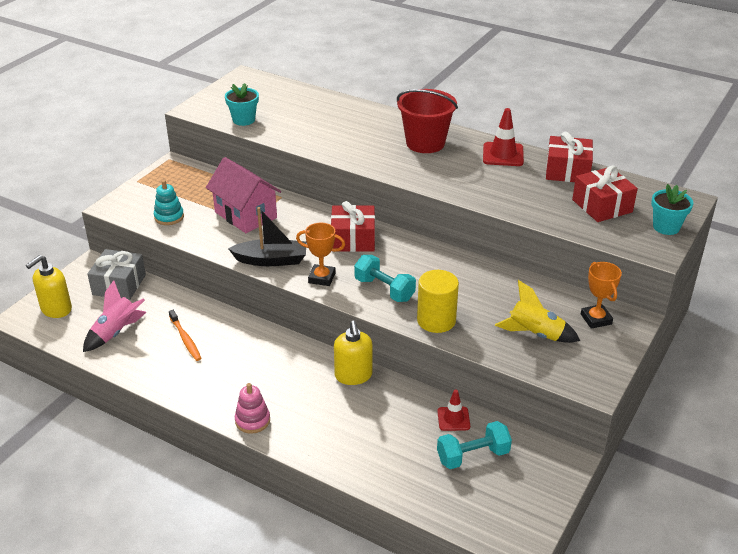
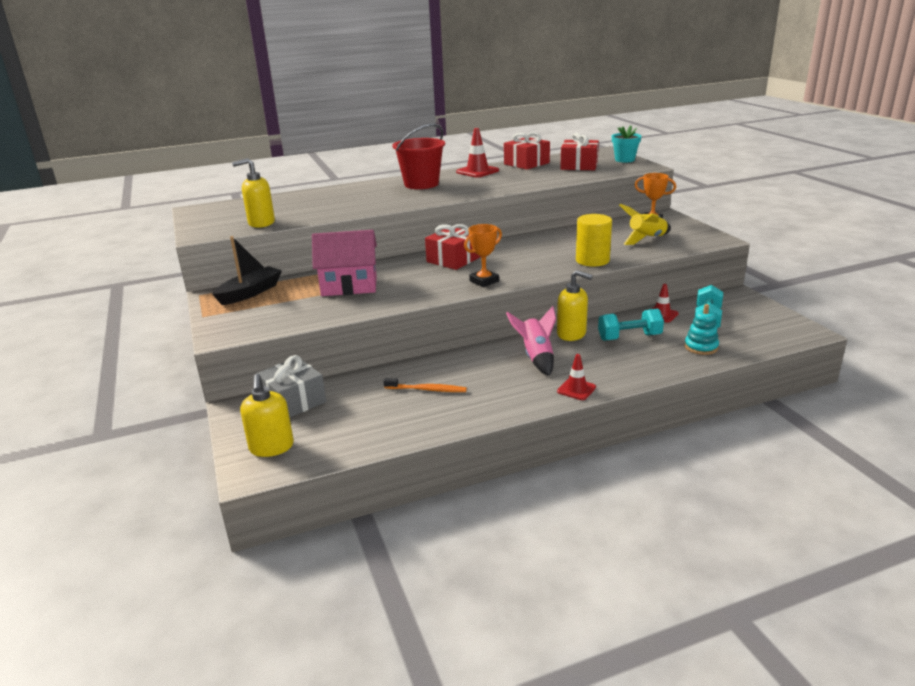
camera: 50 degrees left, 10 degrees down
pink rocket [83,280,146,352] -> pink rocket moved to [506,306,556,376]
turquoise stacking toy [154,180,184,225] -> turquoise stacking toy moved to [684,304,719,355]
turquoise flower pot [225,83,259,126] -> yellow soap dispenser [232,158,275,228]
black boat [228,207,307,266] -> black boat moved to [212,236,282,305]
pink stacking toy [235,383,270,434] -> red traffic cone [557,354,596,400]
turquoise dumbbell [354,255,416,302] -> turquoise dumbbell moved to [598,309,664,341]

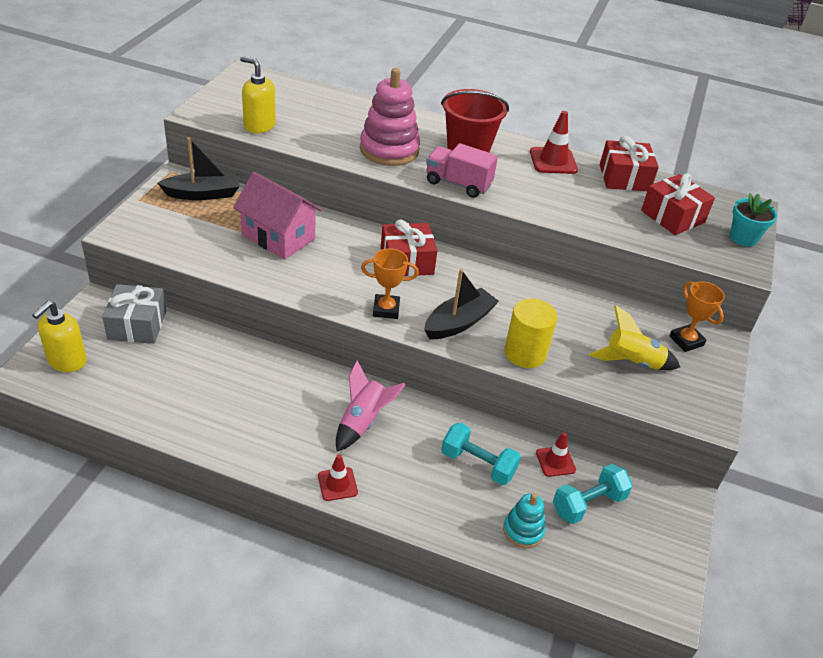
camera: 35 degrees right, 15 degrees up
orange toothbrush [383,378,467,392] -> none
yellow soap dispenser [557,270,593,341] -> none
none -> pink stacking toy [360,68,420,166]
none -> black boat [424,269,499,339]
none -> pink truck [426,143,498,198]

